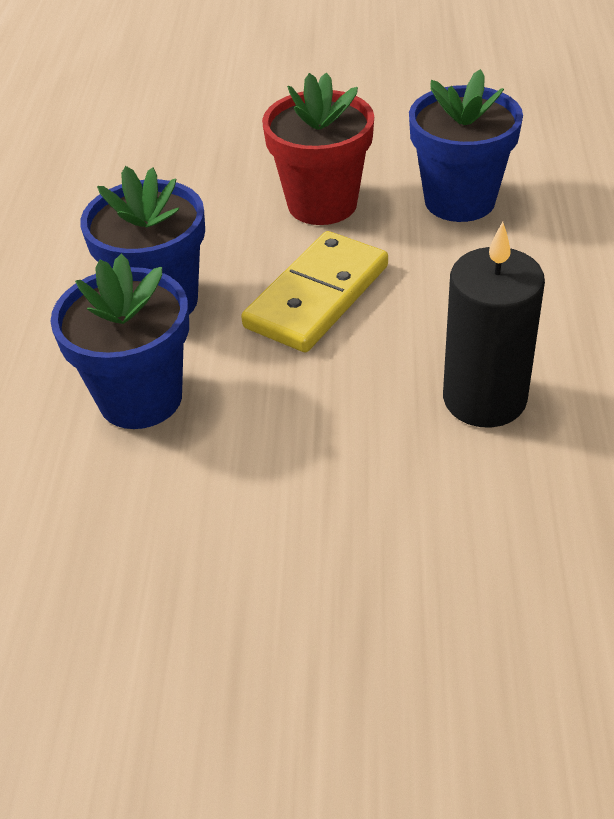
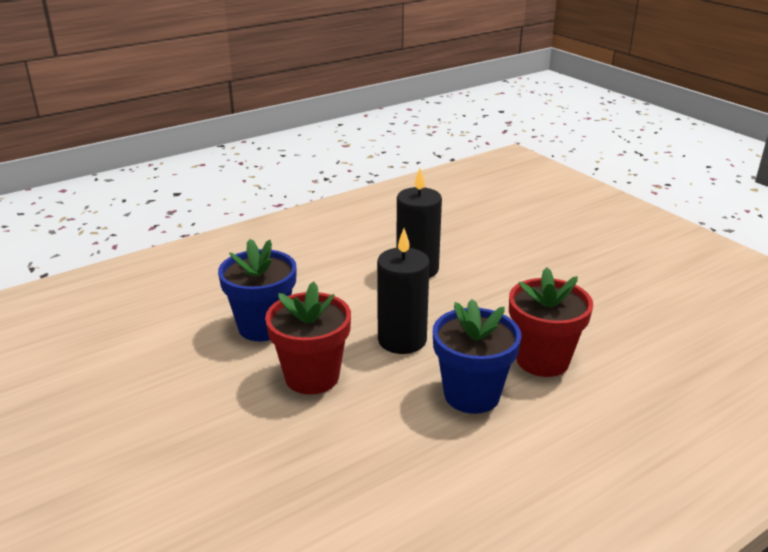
camera: 130 degrees left, 15 degrees down
blue flower pot [50,254,189,429] -> red flower pot [509,267,593,377]
yellow domino [241,231,388,352] -> black candle [377,228,430,354]

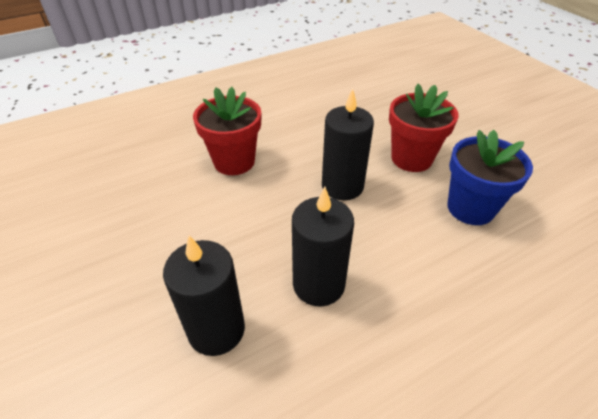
camera: 175 degrees left, 15 degrees up
blue flower pot [433,299,521,414] -> none
none -> black candle [163,236,245,356]

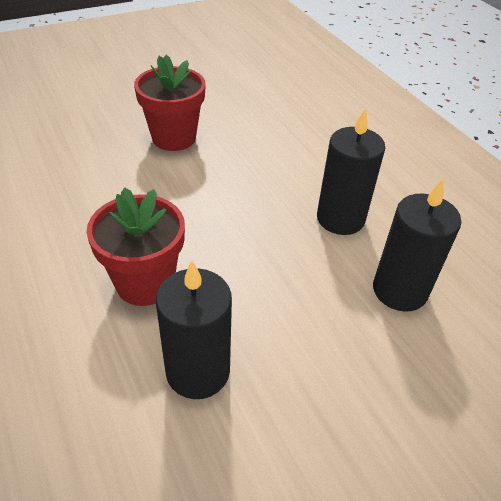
camera: 90 degrees left, 0 degrees up
black candle [322,89,374,200] -> black candle moved to [156,261,232,399]
blue flower pot [447,130,533,225] -> none

